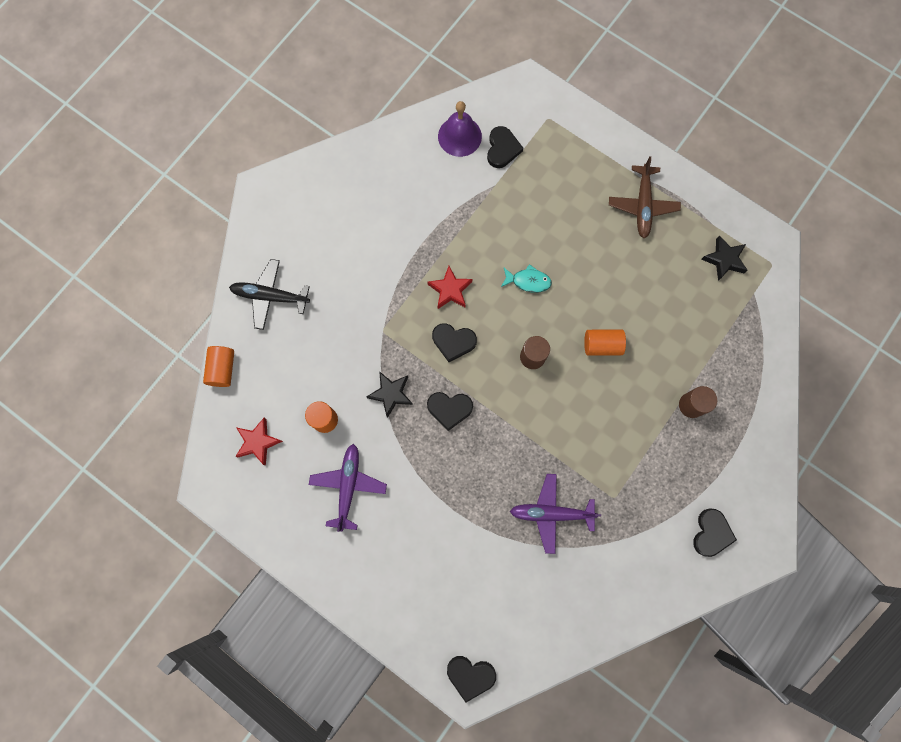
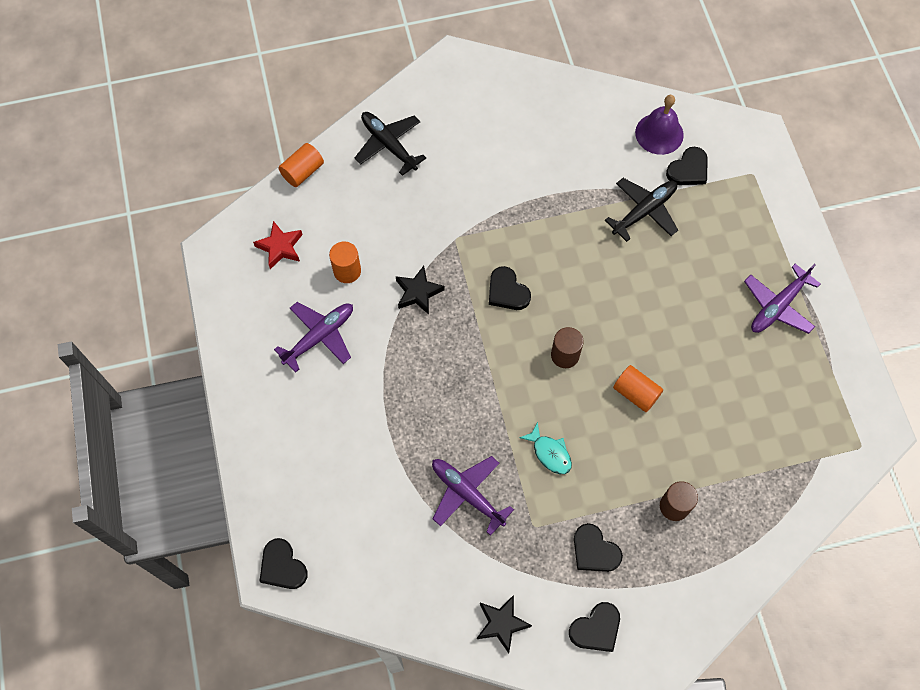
camera: 40 degrees right, 10 degrees down
red star [427,266,472,309] -> none
black heart [427,392,473,431] -> black heart moved to [574,523,623,572]
turquoise fish [501,264,552,293] -> turquoise fish moved to [519,422,572,474]
brown plane [609,156,681,238] -> purple plane [744,263,821,334]
black star [701,235,748,281] -> black star moved to [477,595,532,653]
none -> black plane [605,178,678,242]

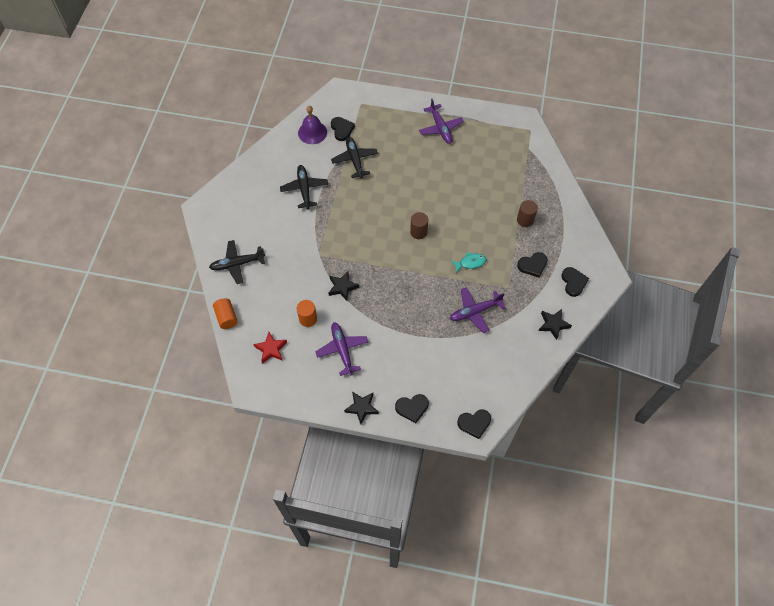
camera: 65 degrees left, 5 degrees down
black heart [489,266,531,310] -> black heart moved to [395,394,429,423]
orange cylinder [613,365,663,412] -> none
none -> black plane [280,165,328,209]
none -> black star [344,392,379,424]

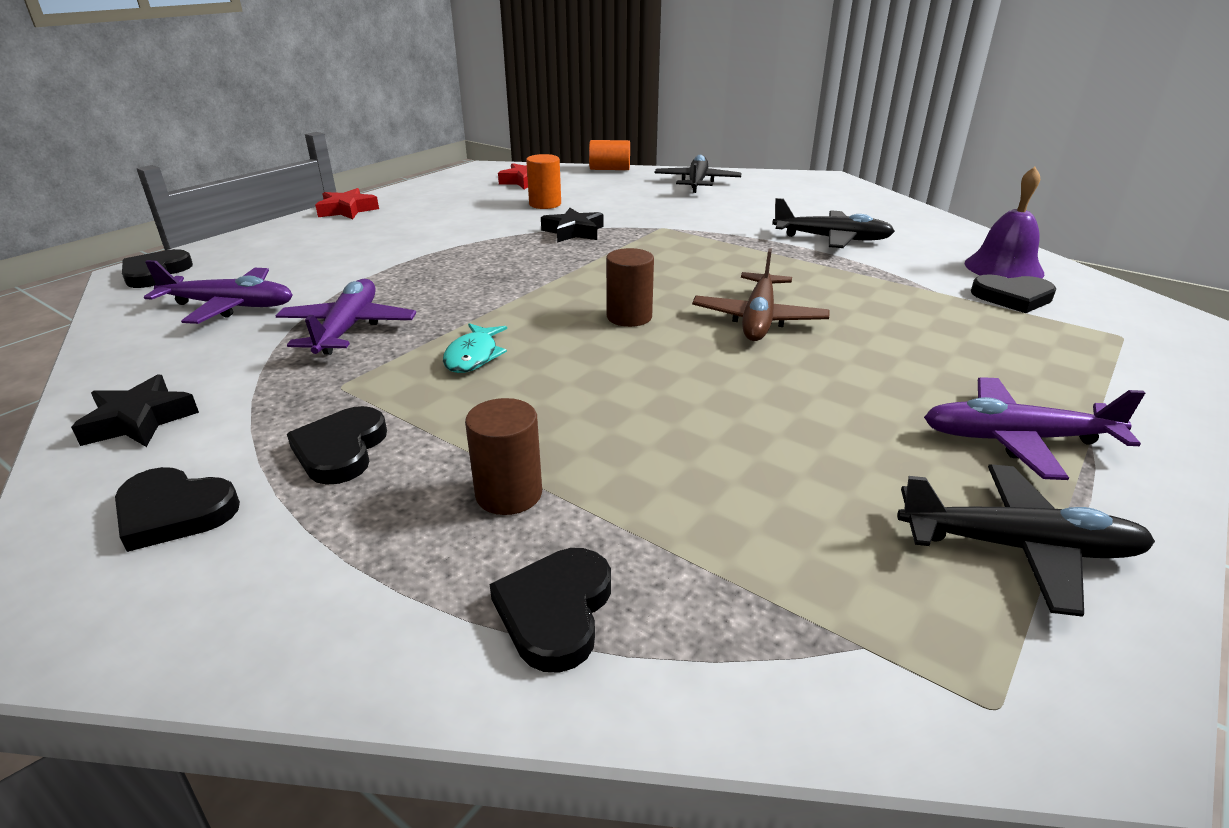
camera: 115 degrees right, 30 degrees down
purple plane [315,322,368,376] -> purple plane moved to [144,260,293,324]
black plane [331,137,378,178] -> black plane moved to [897,464,1155,617]
black star [344,392,379,424] -> red star [315,188,379,219]
black heart [395,394,429,423] -> black heart moved to [490,548,611,673]
none -> brown plane [692,248,830,341]

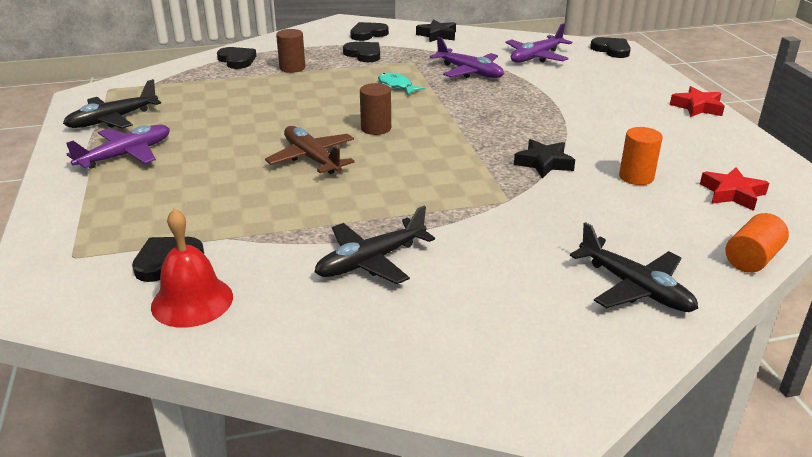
camera: 130 degrees right, 0 degrees up
purple bell [965,167,1044,278] -> red bell [151,208,233,328]

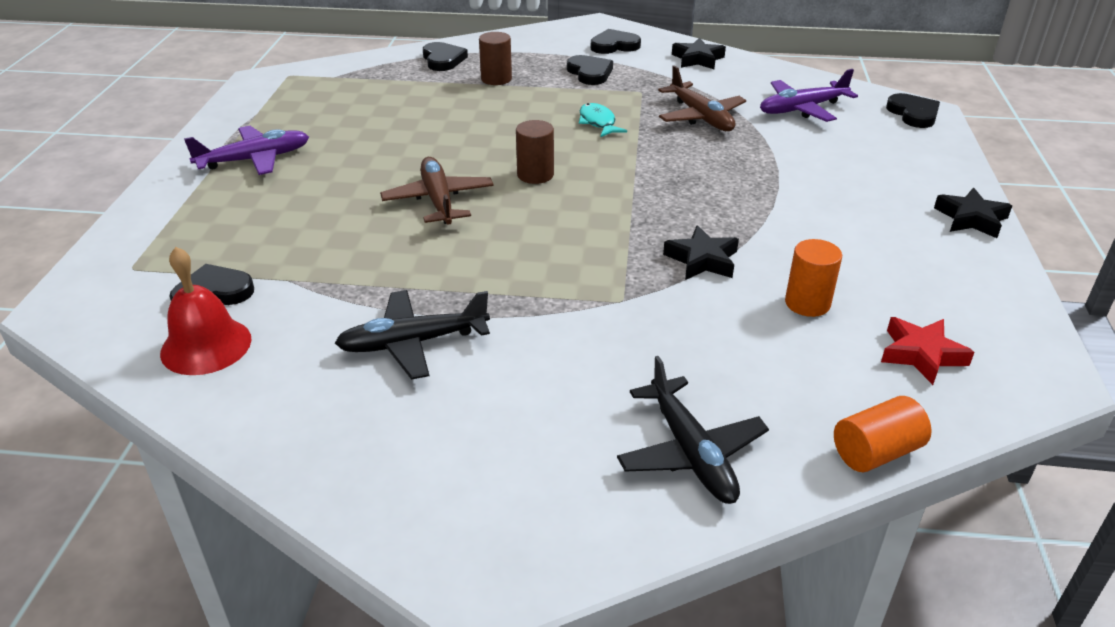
camera: 20 degrees right, 5 degrees up
black plane [63,79,161,129] -> none
purple plane [430,37,504,78] -> brown plane [658,65,746,131]
red star [670,86,725,117] -> black star [934,188,1012,238]

